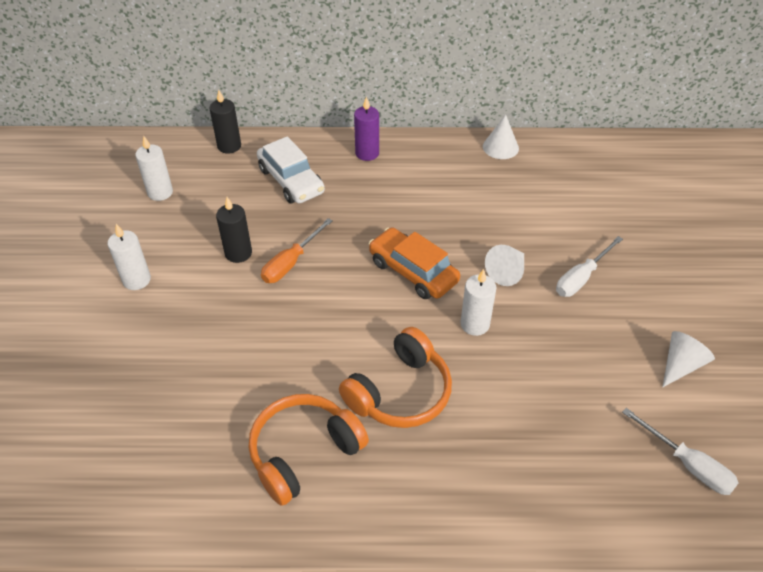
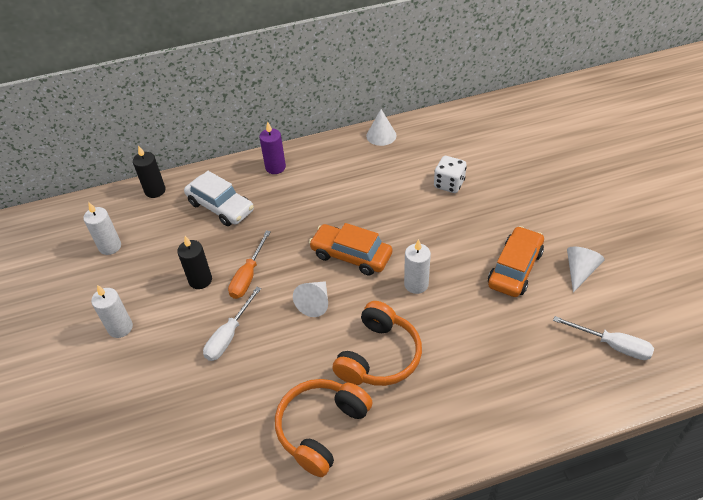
camera: 15 degrees left, 0 degrees up
white cone [485,245,524,286] -> white cone moved to [293,281,328,317]
white screwdriver [556,236,623,297] -> white screwdriver moved to [203,287,261,361]
none -> white dice [434,156,467,193]
none -> orange car [488,226,544,297]

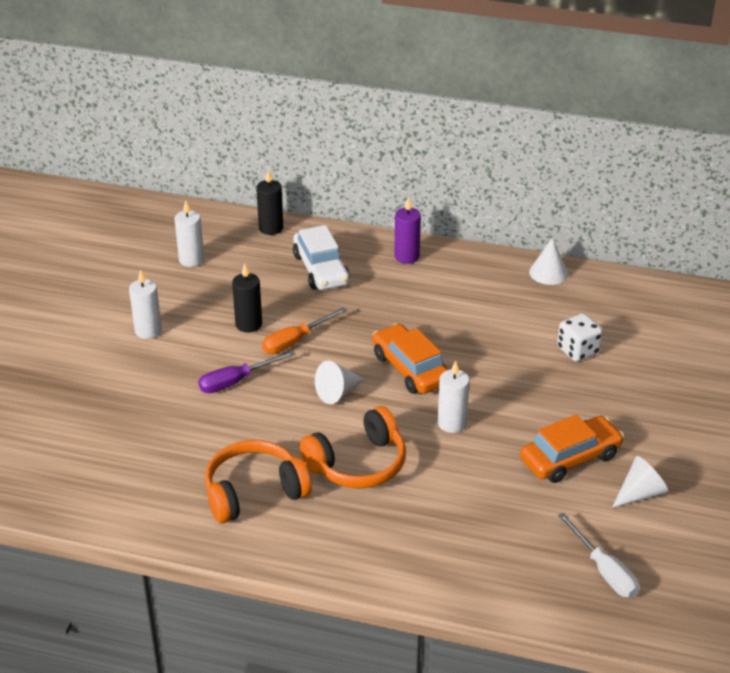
camera: 30 degrees right, 10 degrees down
white screwdriver [203,287,261,361] -> purple screwdriver [198,351,295,393]

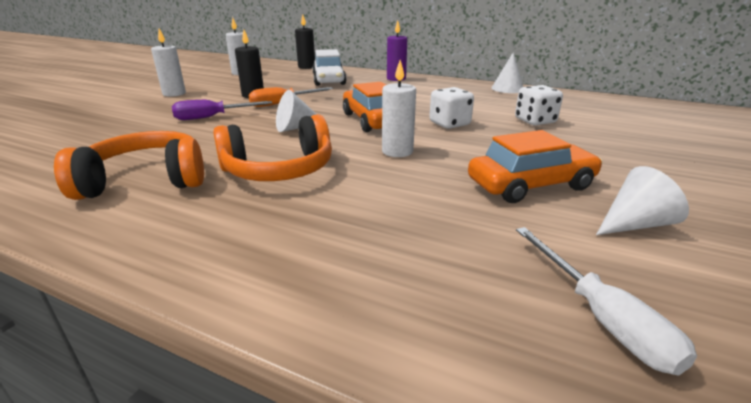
camera: 10 degrees right, 10 degrees down
none -> white dice [429,87,474,129]

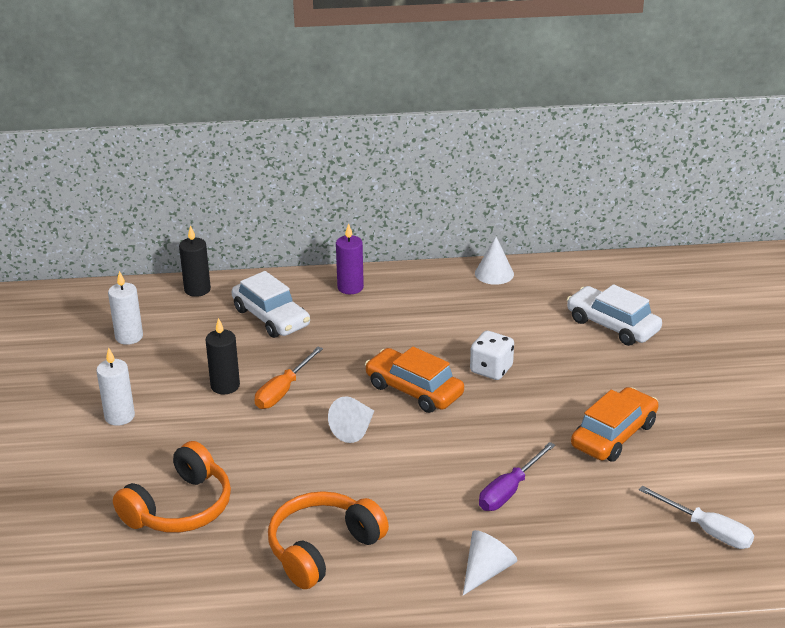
camera: 30 degrees left, 5 degrees up
purple screwdriver [172,100,272,120] -> purple screwdriver moved to [479,442,555,511]
orange headphones [213,114,332,181] -> orange headphones moved to [113,441,231,533]
white candle [382,60,416,157] -> none
white dice [515,85,563,125] -> none
white cone [596,166,689,235] -> white cone moved to [463,530,517,595]
none -> white car [567,284,662,346]

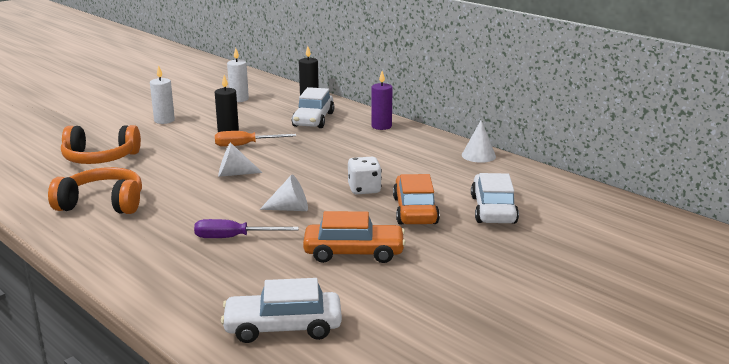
camera: 50 degrees right, 10 degrees down
orange car [365,347,464,413] -> orange car moved to [393,174,440,225]
white cone [463,530,517,595] -> white cone moved to [260,174,308,211]
white screwdriver [639,486,754,549] -> white car [221,278,342,343]

